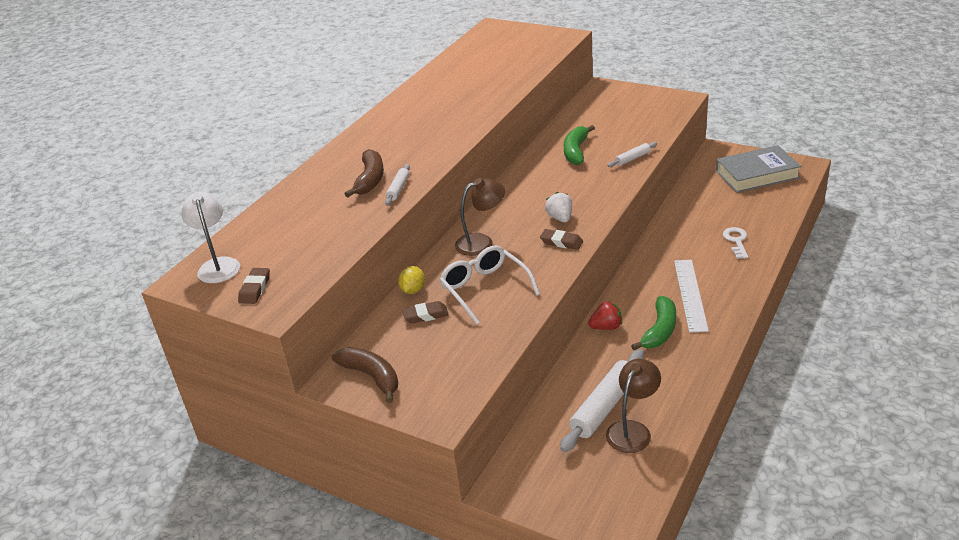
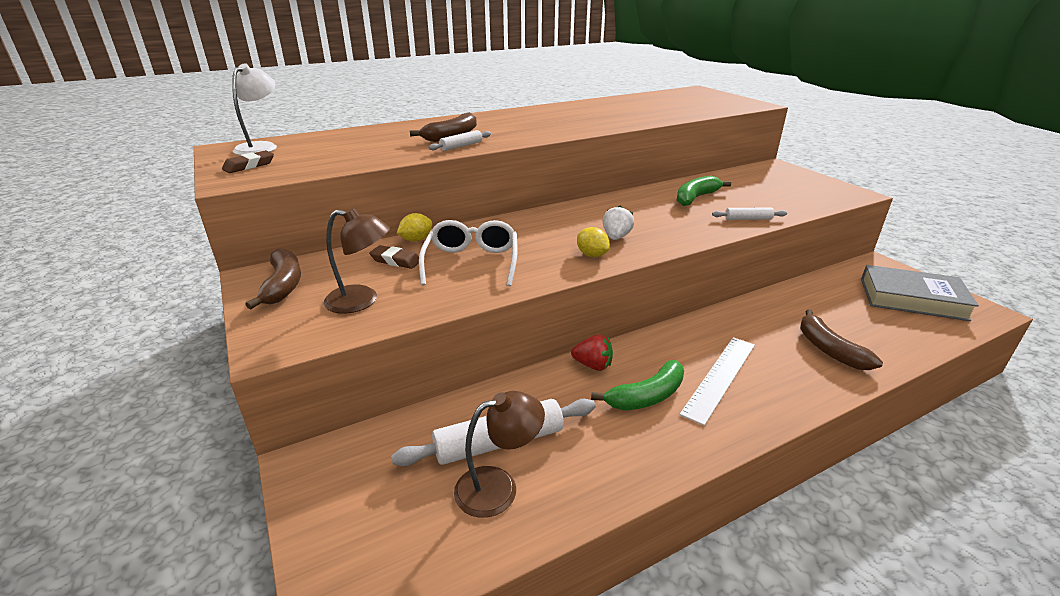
camera: 30 degrees right, 5 degrees down
brown lamp [455,178,505,256] -> brown lamp moved to [324,208,390,314]
brown eraser [540,229,583,250] -> yellow lemon [577,227,610,257]
white key [723,227,748,259] -> brown banana [800,309,883,370]

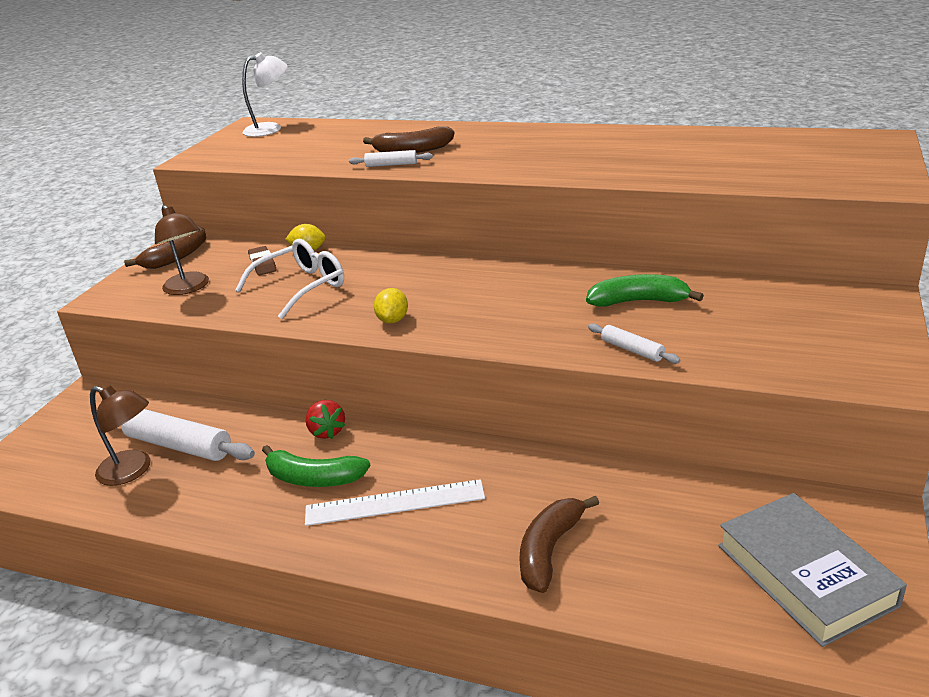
camera: 50 degrees right, 0 degrees up
brown eraser [222,150,274,173] -> none
white strawberry [603,205,634,240] -> none

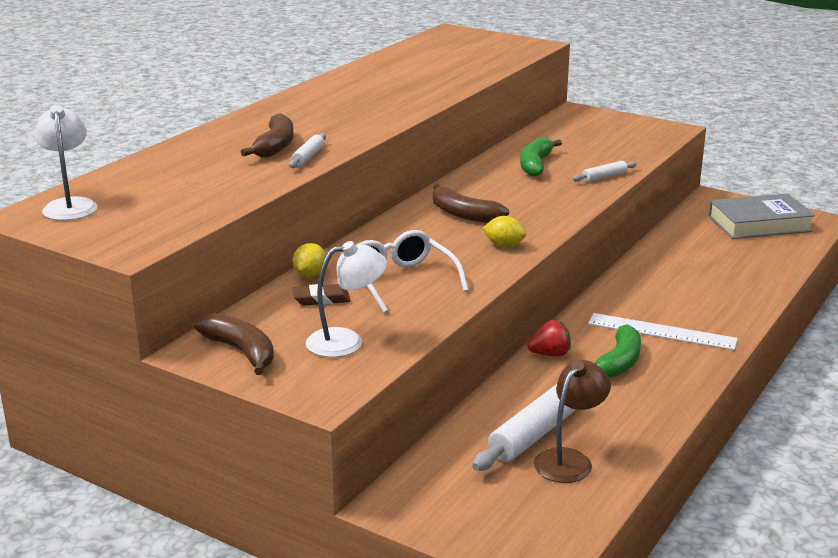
camera: 80 degrees left, 5 degrees down
brown lamp [155,205,209,295] -> white lamp [306,241,387,357]
white ruler [305,479,485,526] -> white ruler turned 75 degrees counterclockwise [588,313,738,350]
brown banana [520,496,599,593] -> brown banana moved to [433,185,509,223]

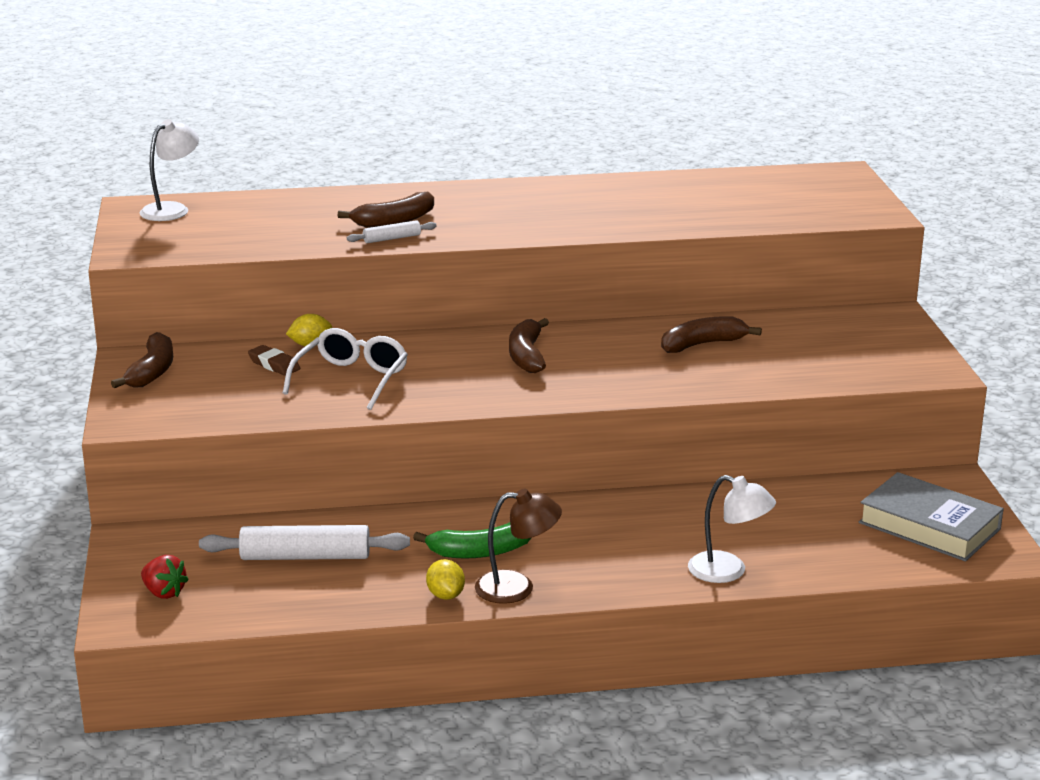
camera: 50 degrees right, 0 degrees up
white lamp [306,241,387,357] -> white lamp moved to [688,475,776,583]
yellow lemon [482,216,526,247] -> yellow lemon moved to [426,559,465,600]
green banana [520,137,562,177] -> brown banana [661,316,762,353]
red strawberry [527,320,571,357] -> red strawberry moved to [141,555,189,599]
brown lamp [534,360,611,483] -> brown lamp moved to [475,489,562,604]
white rolling pin [572,161,637,182] -> none
white ruler [588,313,738,350] -> none

